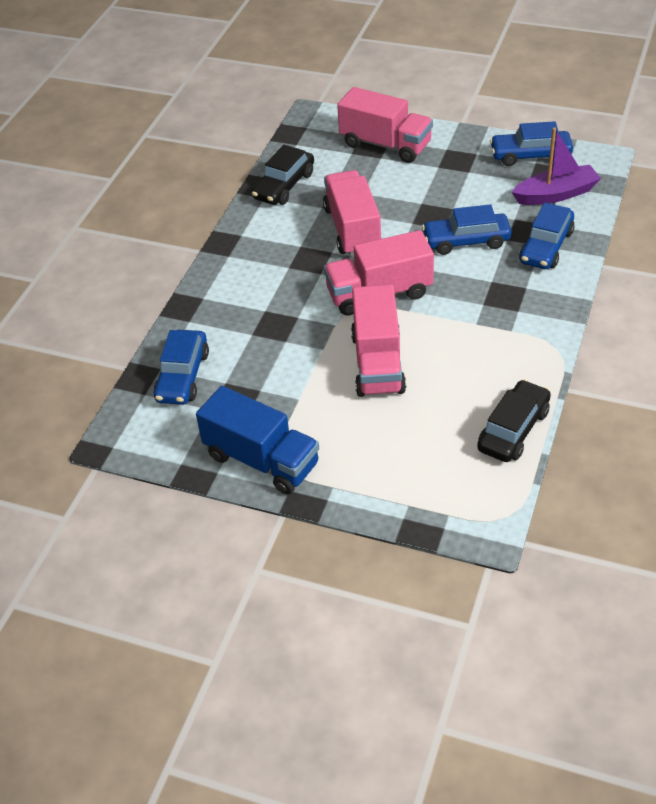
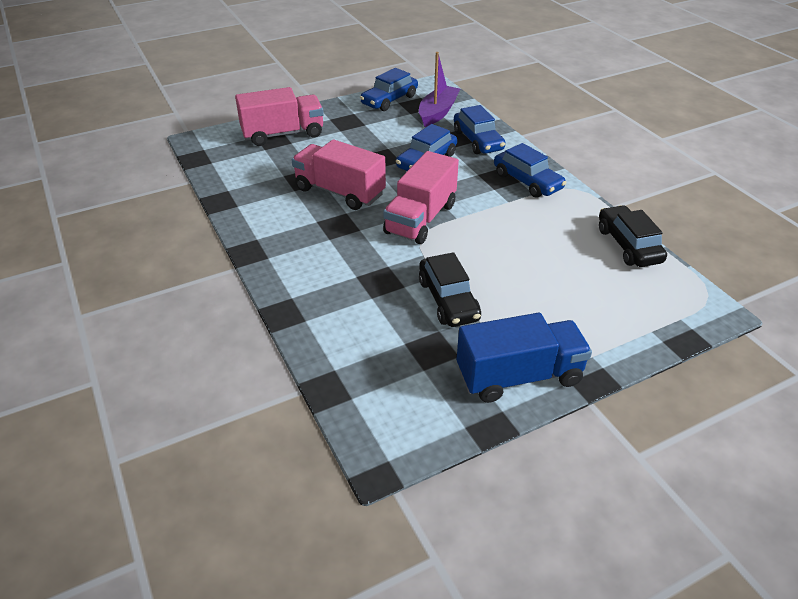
camera: 50 degrees left, 5 degrees down
blue car [153,330,209,405] -> blue car moved to [494,143,567,198]
black car [252,145,314,205] -> black car moved to [419,252,481,327]
pink truck [351,285,406,397] -> none

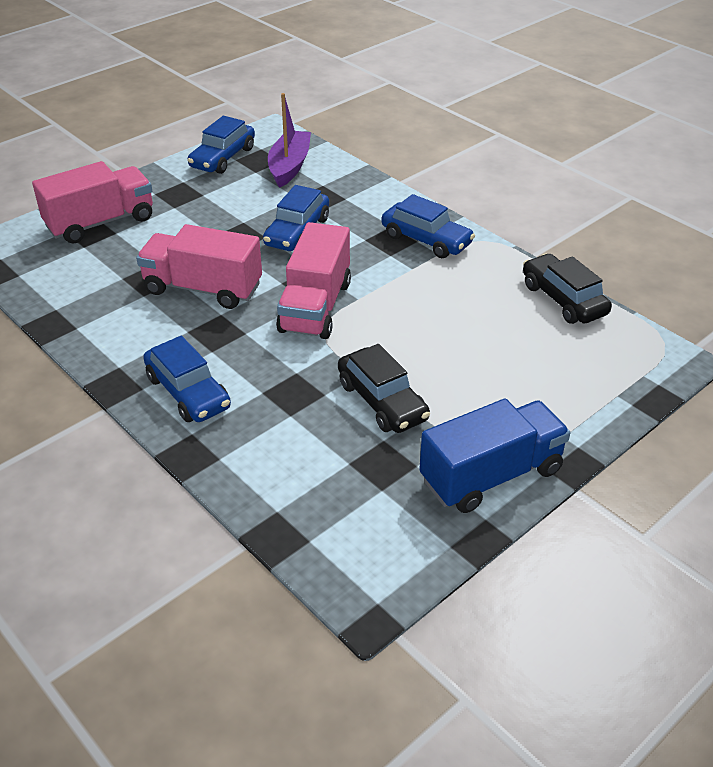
camera: 15 degrees left, 0 degrees up
blue car [454,105,506,154] -> blue car moved to [143,335,231,422]

